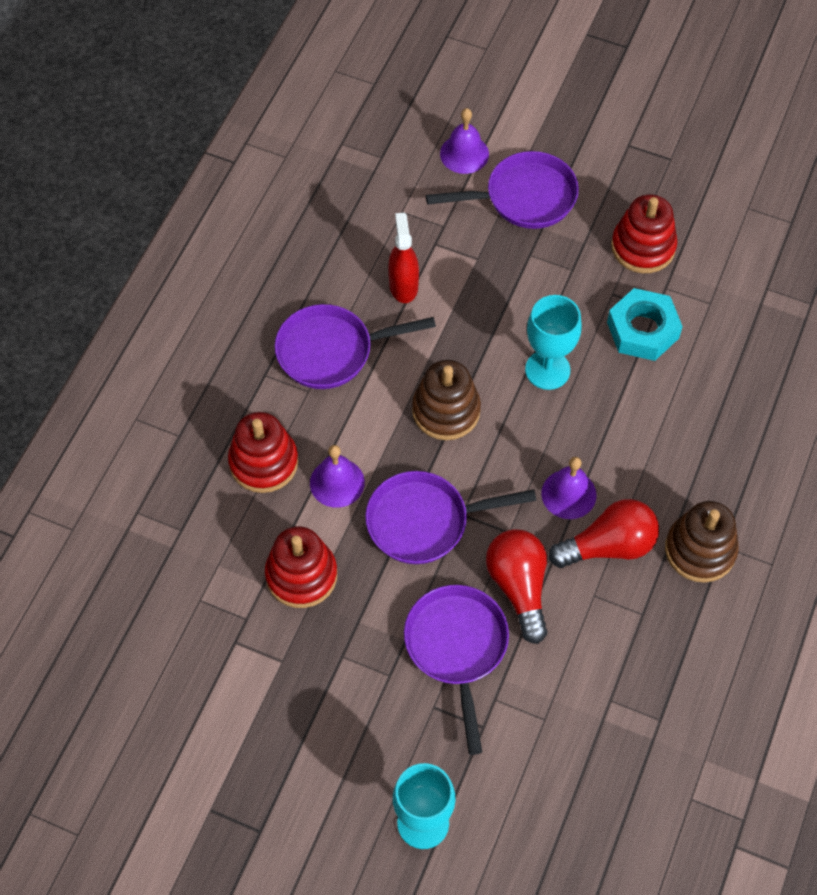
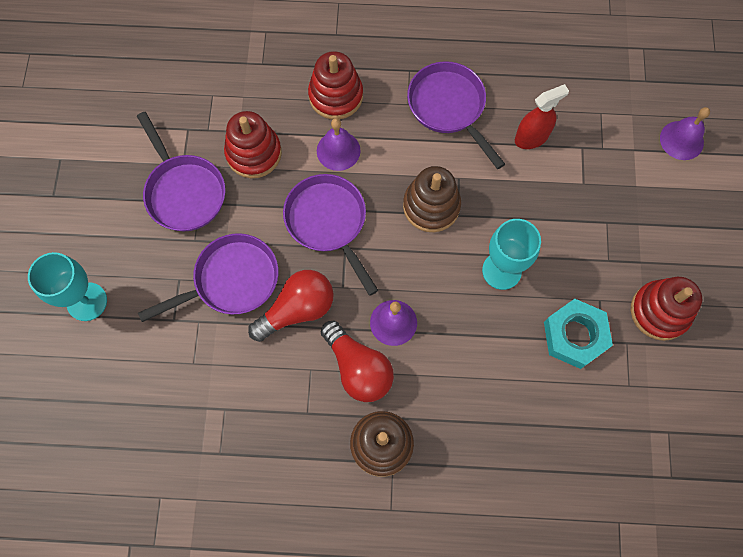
camera: 70 degrees right, 10 degrees up
purple pan [426,151,579,229] -> purple pan moved to [137,112,225,231]

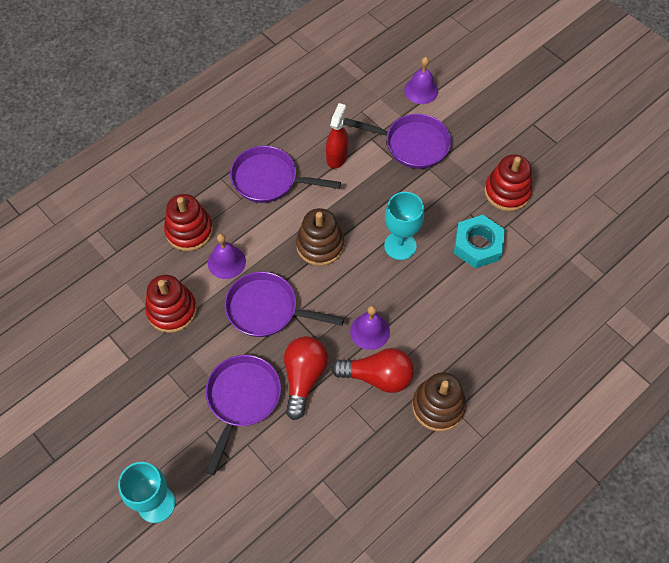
camera: 45 degrees left, 10 degrees down
purple pan [137,112,225,231] -> purple pan moved to [343,114,451,169]

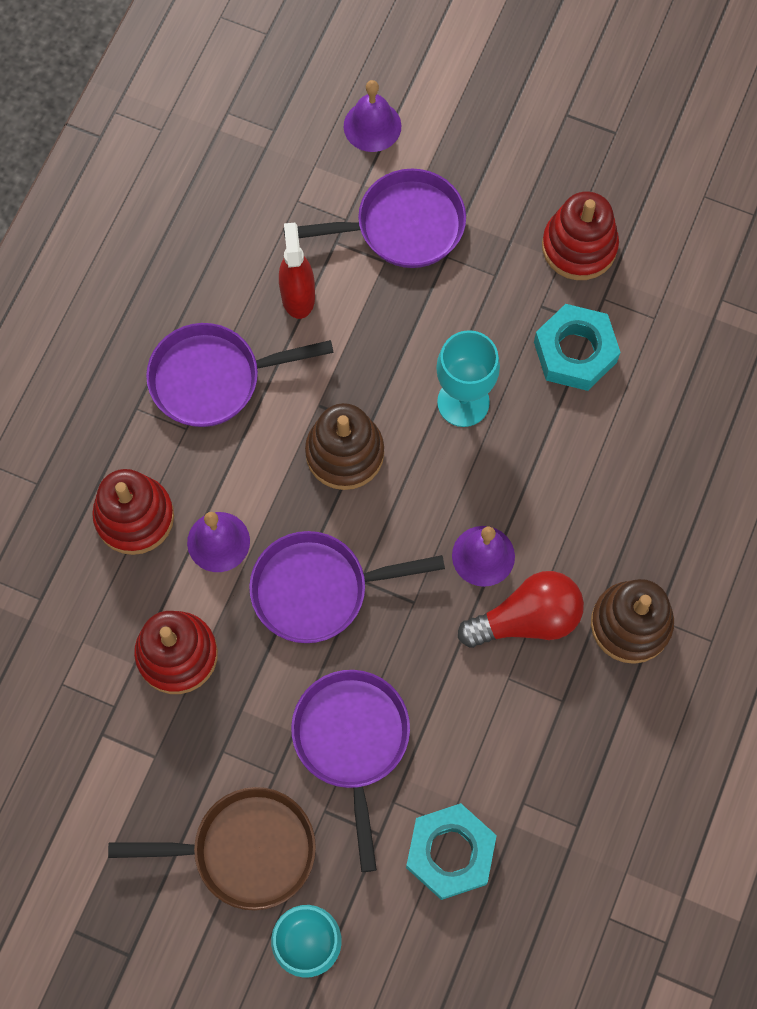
camera: 25 degrees left, 10 degrees up
red light bulb [284,336,328,420] -> none
none -> brown pan [108,787,316,911]
none -> turquoise nut [406,803,497,900]

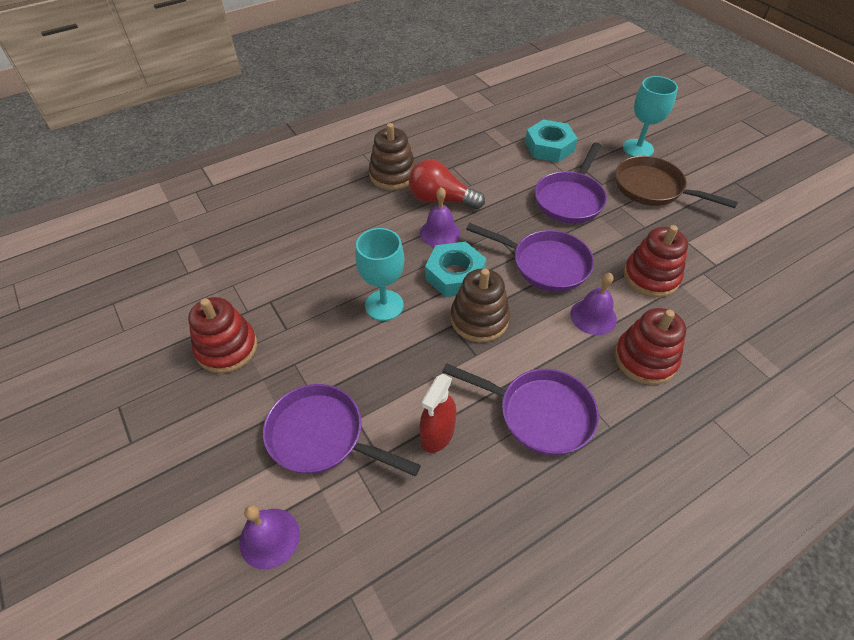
camera: 145 degrees left, 20 degrees down
turquoise nut [534,304,621,391] -> turquoise nut moved to [425,242,487,297]

